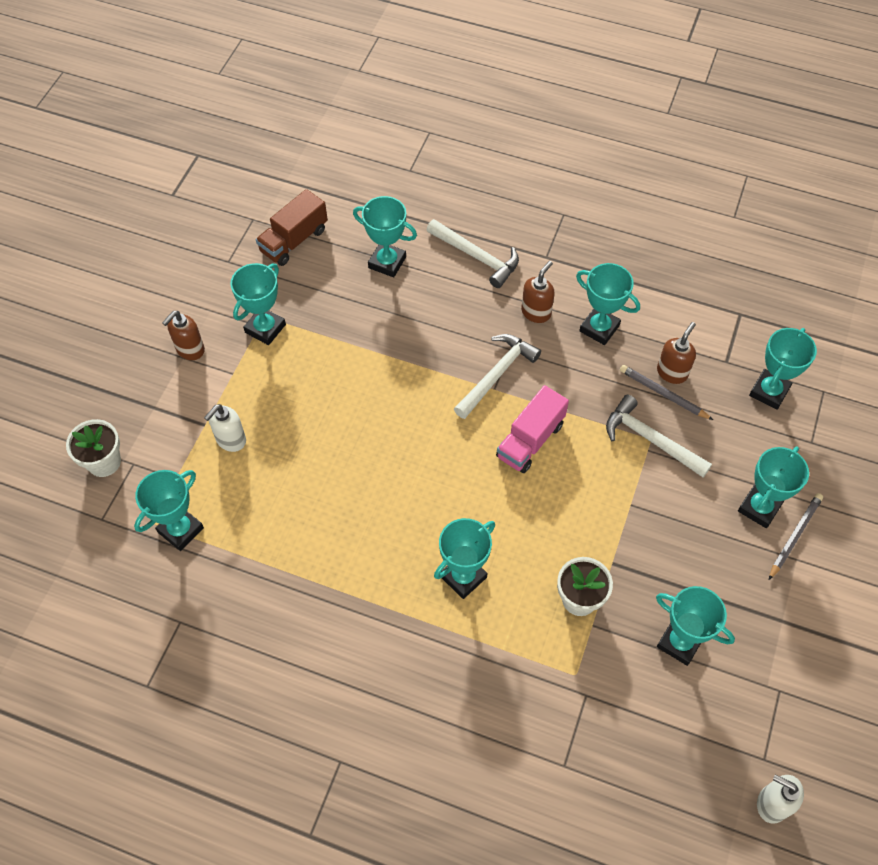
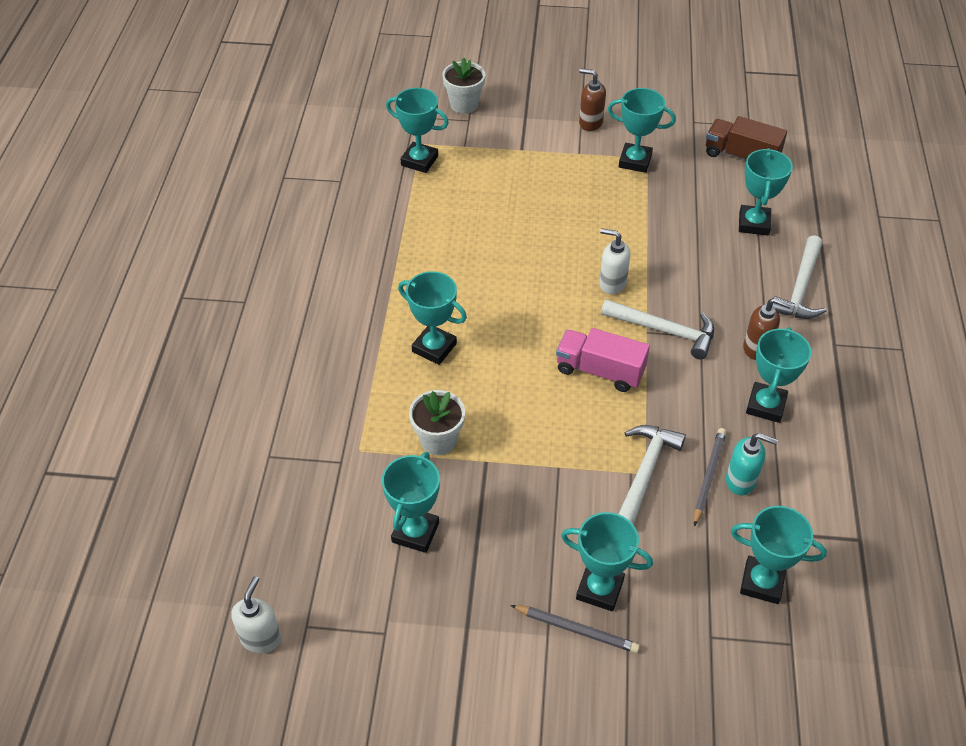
camera: 75 degrees right, 10 degrees down
white soap dispenser [204,404,246,452] -> white soap dispenser moved to [599,228,631,294]
brown soap dispenser [657,322,696,384] -> turquoise soap dispenser [726,433,778,495]

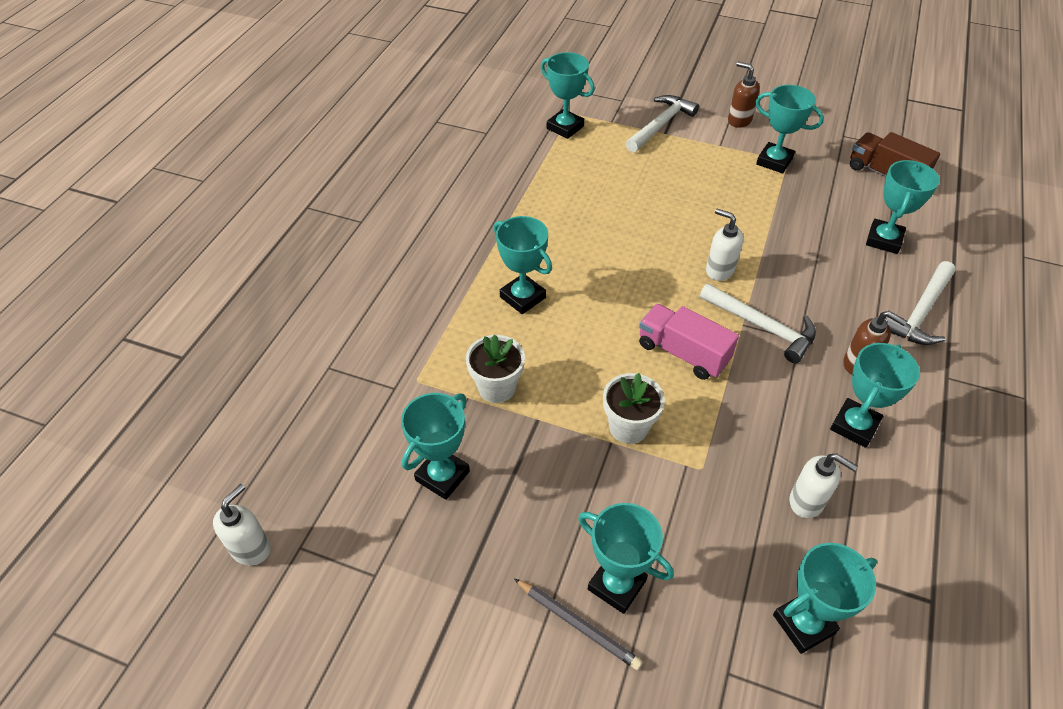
camera: 15 degrees right, 0 degrees up
white flower pot [442,58,485,114] -> white flower pot moved to [603,373,665,444]
white hammer [619,425,686,525] -> white hammer moved to [626,95,699,152]
grey pencil [694,428,726,526] -> none
turquoise soap dispenser [726,433,778,495] -> white soap dispenser [789,454,858,518]
turquoise trophy [731,506,827,604] -> turquoise trophy turned 60 degrees counterclockwise [773,543,877,654]

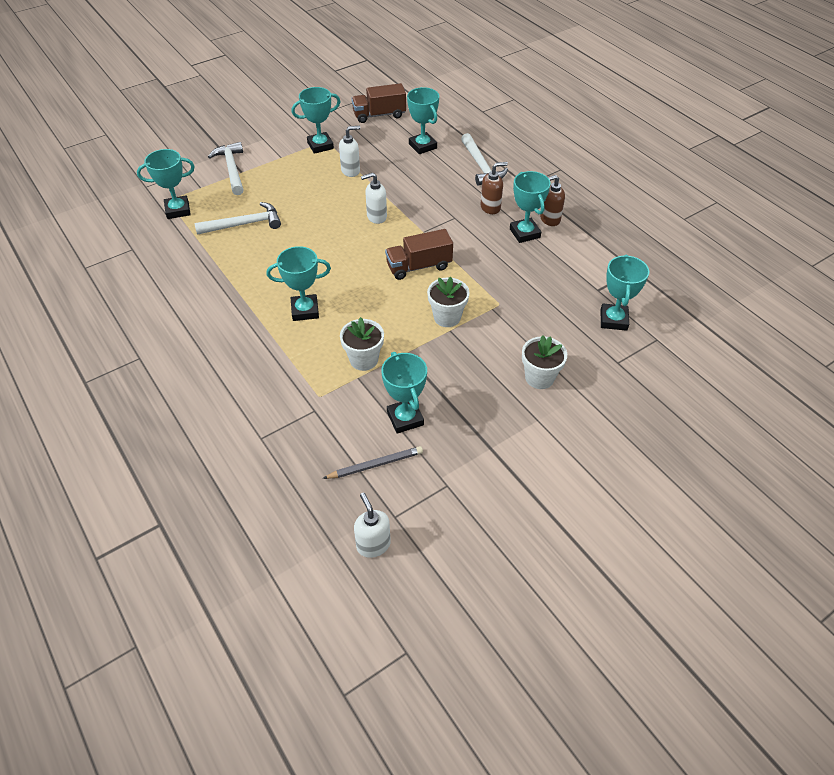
camera: 55 degrees left, 0 degrees up
grey pencil [514,578,643,670] -> grey pencil moved to [323,446,423,479]
turquoise trophy [578,503,674,614] -> white flower pot [522,335,567,389]
pink truck [639,304,739,380] -> brown truck [385,229,453,280]
white hammer [700,283,816,363] -> white hammer moved to [194,202,281,235]
brown soap dispenser [728,62,760,128] -> brown soap dispenser moved to [540,175,565,226]
white soap dispenser [789,454,858,518] -> white soap dispenser moved to [339,126,360,177]

